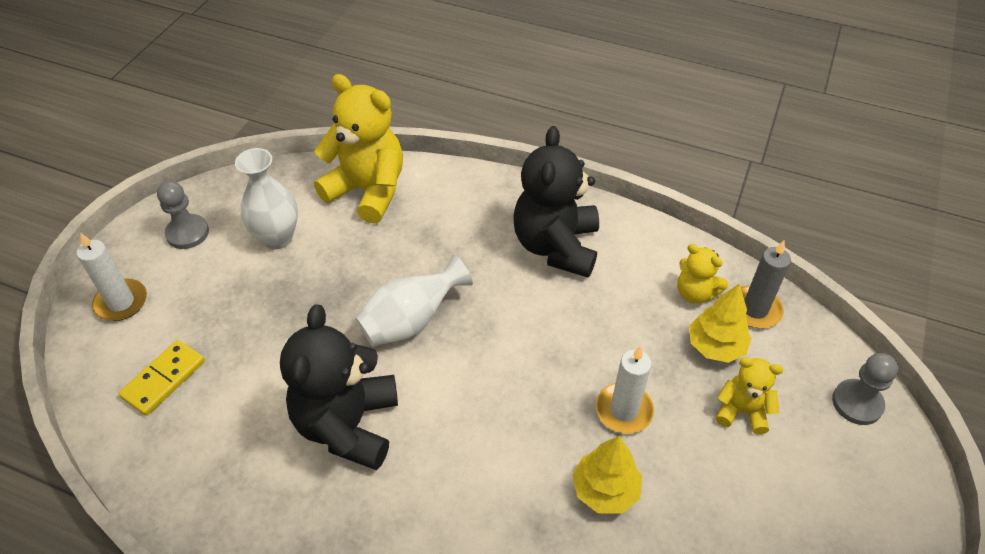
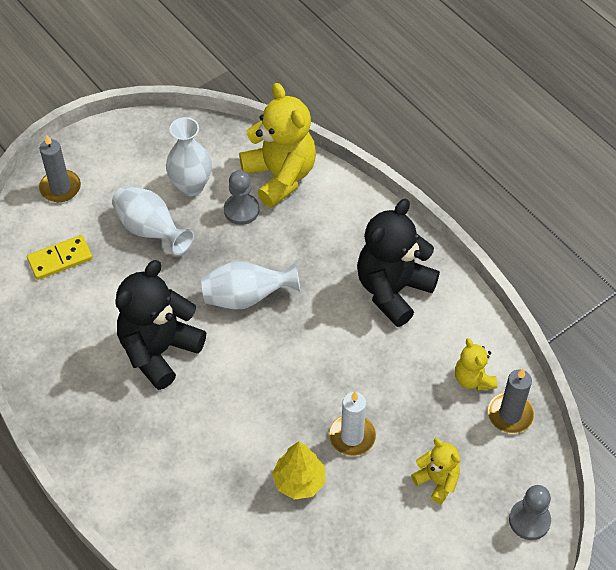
camera: 30 degrees right, 5 degrees up
white candle [77,233,147,321] -> grey candle [39,134,81,202]
grey pawn [157,181,209,249] -> grey pawn moved to [224,170,259,225]
yellow tree [689,284,751,363] -> none
none -> white vase [112,186,194,255]

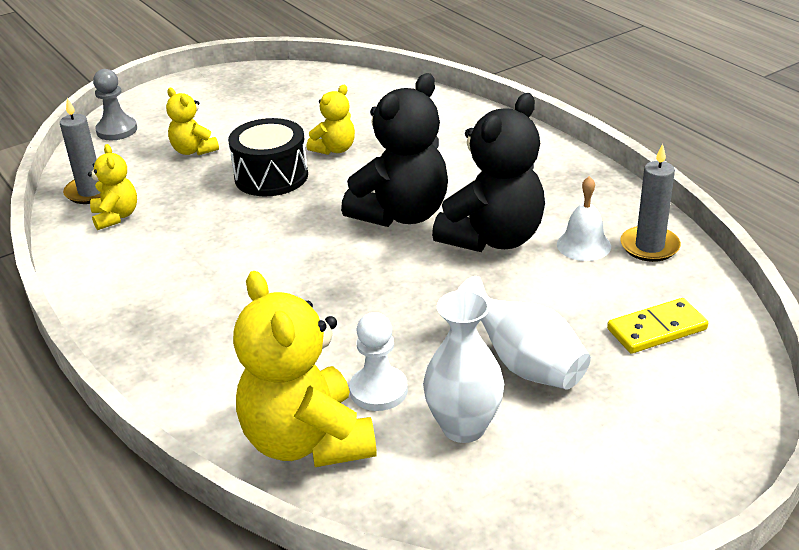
camera: 175 degrees left, 20 degrees down
grey candle [39,134,81,202] -> grey candle moved to [620,144,681,262]
white vase [201,261,300,310] -> none
grey pawn [224,170,259,225] -> white pawn [349,312,408,411]
yellow tree [272,441,325,500] -> yellow teddy bear [307,85,355,155]
white candle [329,392,376,456] -> black drum [228,118,308,196]
black teddy bear [357,199,440,327] -> black teddy bear moved to [341,73,448,227]
none -> white bell [557,176,611,261]

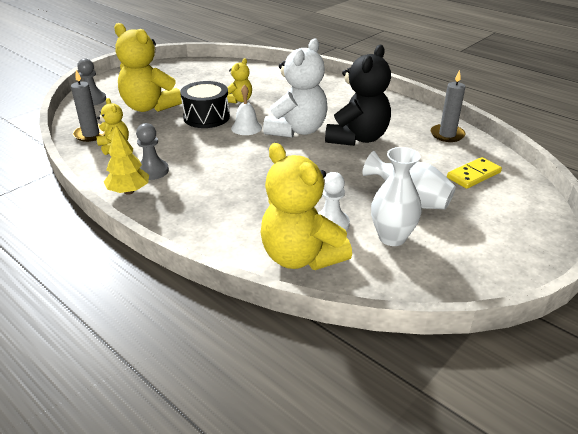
camera: 15 degrees left, 0 degrees up
yellow teddy bear [166,88,219,155] -> yellow teddy bear [114,23,182,112], size x1.95
black teddy bear [341,73,448,227] -> white teddy bear [263,39,327,138]
white bell [557,176,611,261] -> white bell moved to [231,85,262,135]
none -> yellow tree [104,126,149,195]
none -> grey pawn [136,123,169,180]

